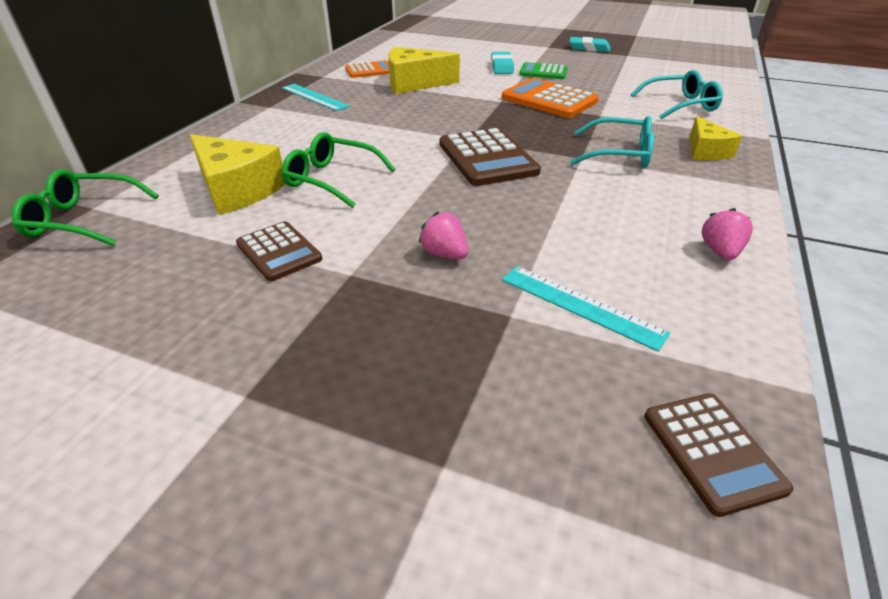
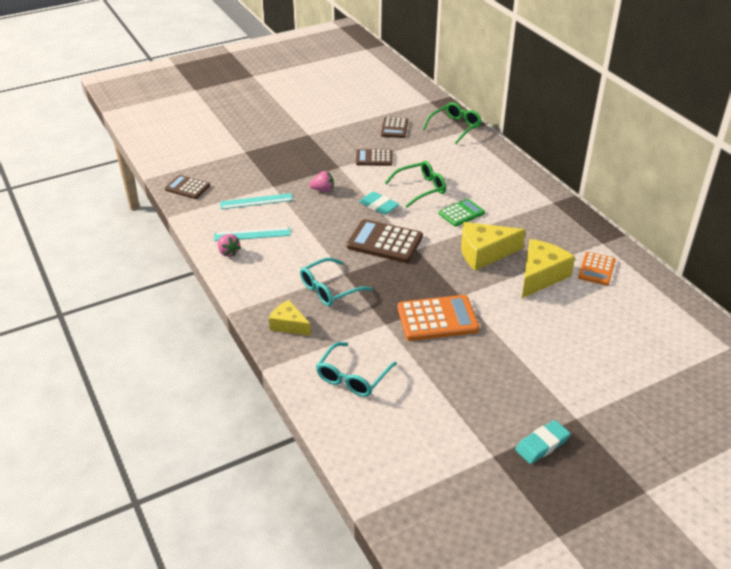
camera: 130 degrees right, 0 degrees up
yellow cheese [190,134,286,215] -> yellow cheese moved to [461,222,525,271]
turquoise ruler [282,84,350,111] -> turquoise ruler moved to [214,227,291,241]
turquoise eraser [491,52,514,74] -> turquoise eraser moved to [359,192,399,215]
green calculator [519,62,568,79] -> green calculator moved to [438,199,485,227]
none -> brown calculator [381,117,408,138]

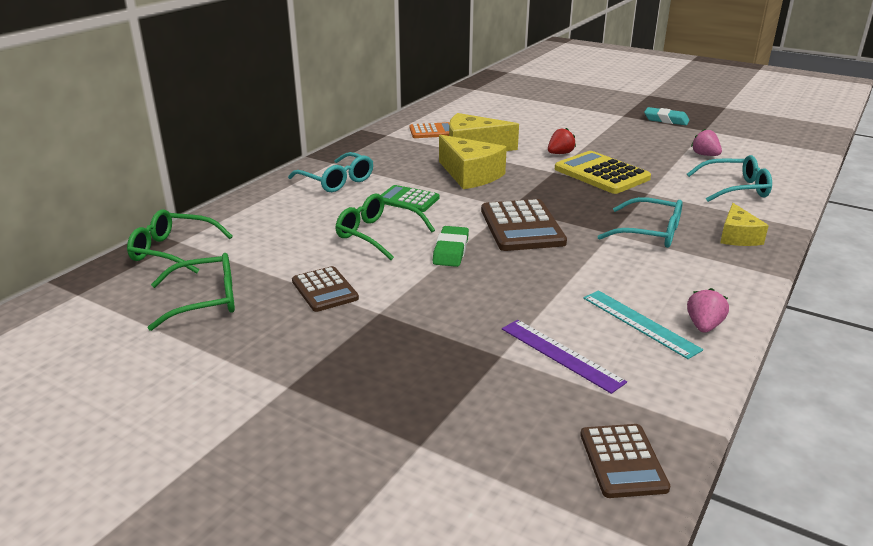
camera: 120 degrees left, 10 degrees down
turquoise ruler [220,193,293,209] -> purple ruler [502,320,627,394]
pink strawberry [309,171,334,192] -> pink strawberry moved to [691,129,722,156]
turquoise eraser [359,192,399,215] -> green eraser [433,226,469,267]
brown calculator [381,117,408,138] -> green glasses [148,253,235,331]
orange calculator [397,295,479,341] -> yellow calculator [555,151,651,194]
none -> turquoise glasses [288,152,373,192]
none -> red strawberry [548,128,576,154]

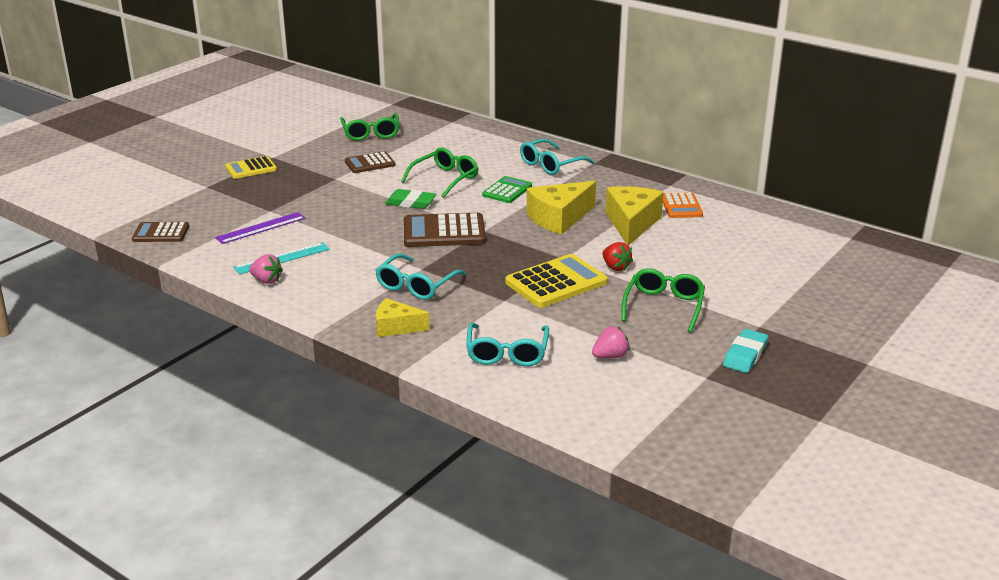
camera: 95 degrees right, 0 degrees up
green glasses [127,209,233,273] -> green glasses moved to [622,268,705,333]
none -> yellow calculator [225,156,277,179]

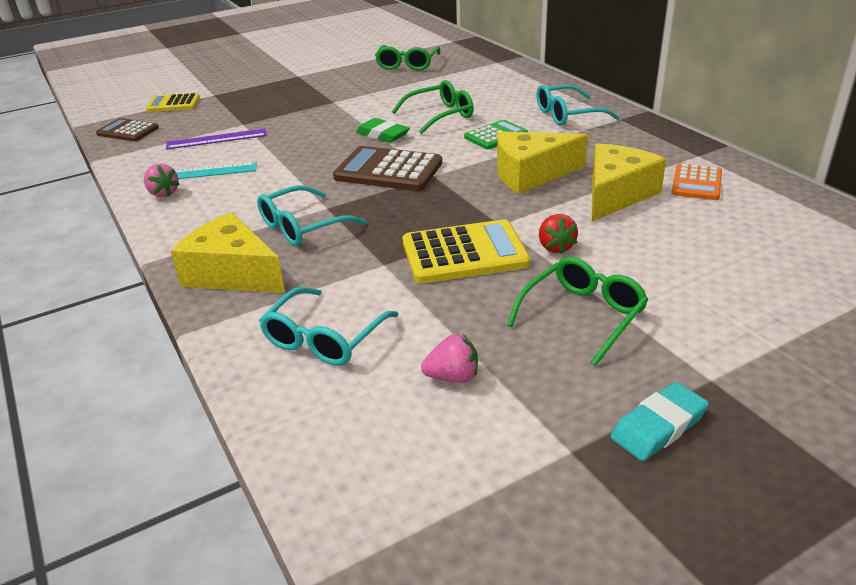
camera: 25 degrees right, 5 degrees up
yellow calculator [225,156,277,179] -> yellow calculator moved to [146,93,200,112]
brown calculator [345,151,395,173] -> none
yellow cheese [376,298,430,337] -> yellow cheese [171,212,285,293], size x1.62

